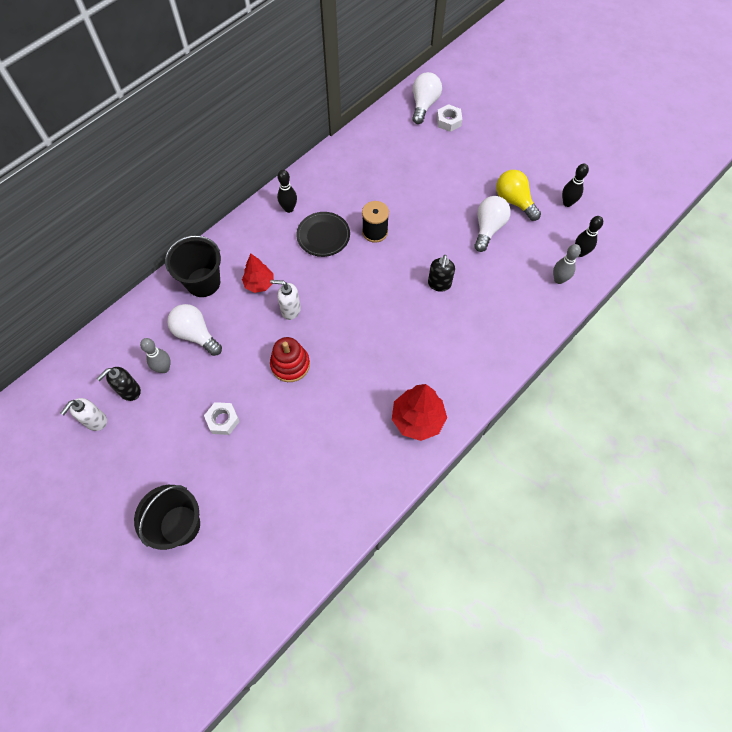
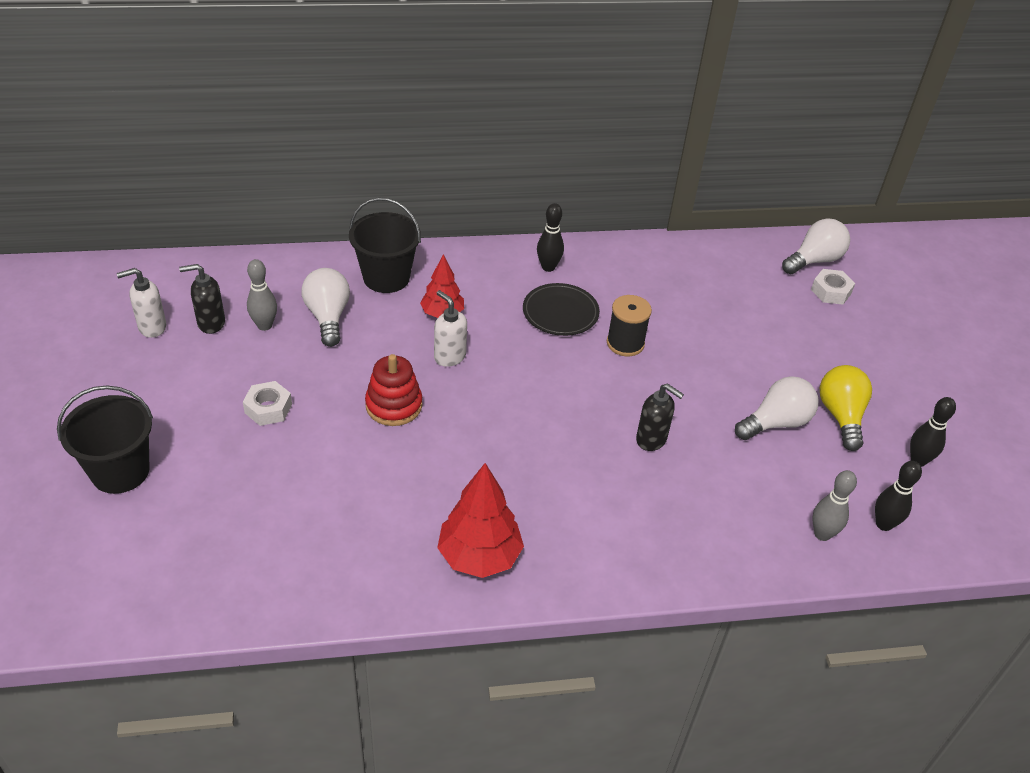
camera: 35 degrees right, 20 degrees down
black soap dispenser [428,255,455,292] -> black soap dispenser turned 105 degrees counterclockwise [636,384,684,451]

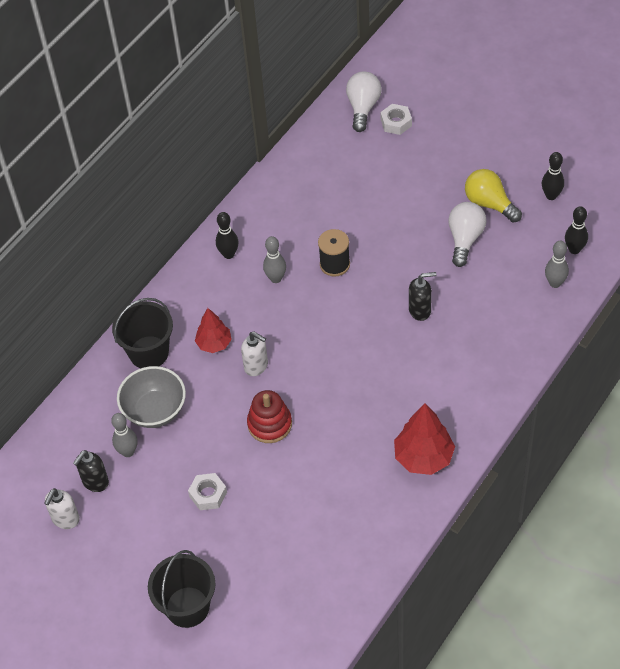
camera: 40 degrees left, 10 degrees up
white light bulb [301,268,350,347] -> grey bowl [117,366,186,428]
white soap dispenser [434,290,467,367] -> white soap dispenser turned 150 degrees counterclockwise [241,332,268,376]
black plate [523,283,600,336] -> grey bowling pin [263,236,286,283]

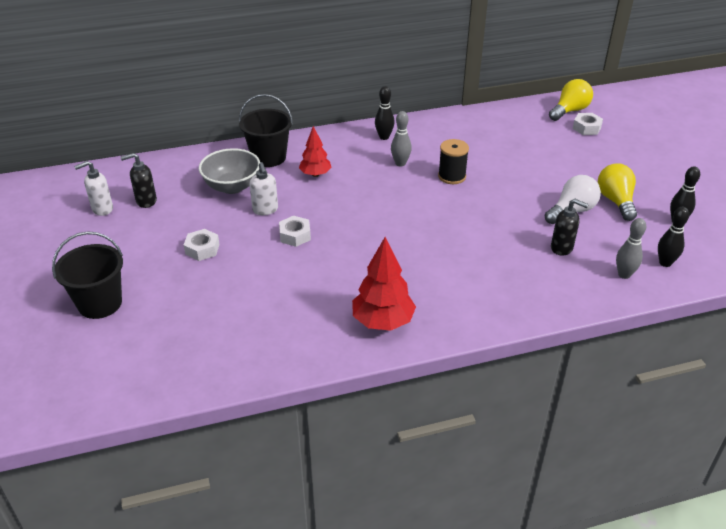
camera: 35 degrees right, 15 degrees down
grey bowling pin [111,413,137,457] -> none
white soap dispenser [241,332,268,376] -> white soap dispenser moved to [249,162,278,215]
red stacking toy [247,390,292,443] -> white nut [279,216,311,247]
white light bulb [346,71,382,132] -> yellow light bulb [549,79,593,121]
black soap dispenser [409,272,436,321] -> black soap dispenser moved to [551,199,589,256]

